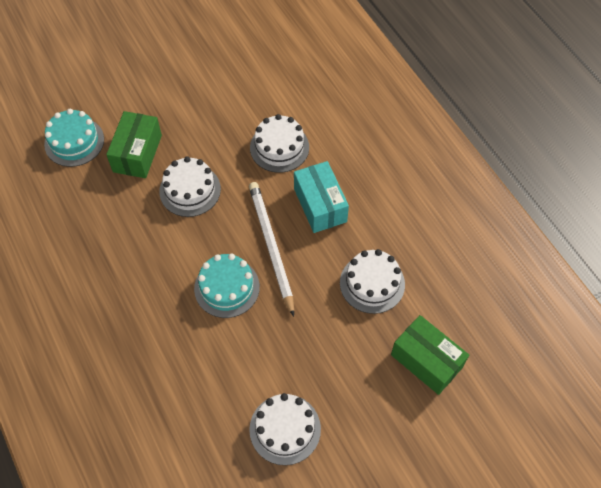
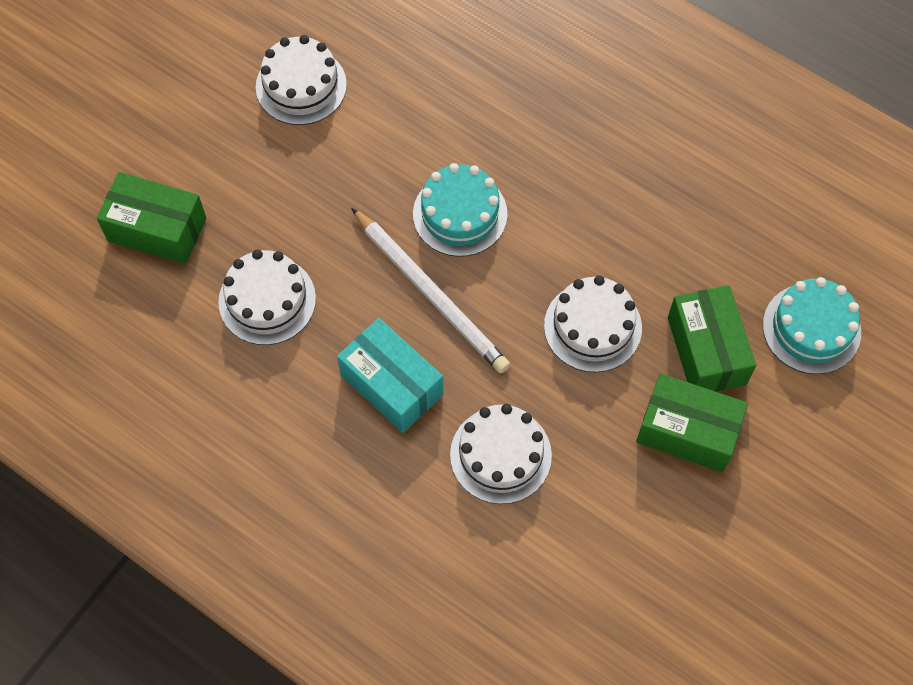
camera: 155 degrees right, 5 degrees up
none -> green box [636,373,748,472]

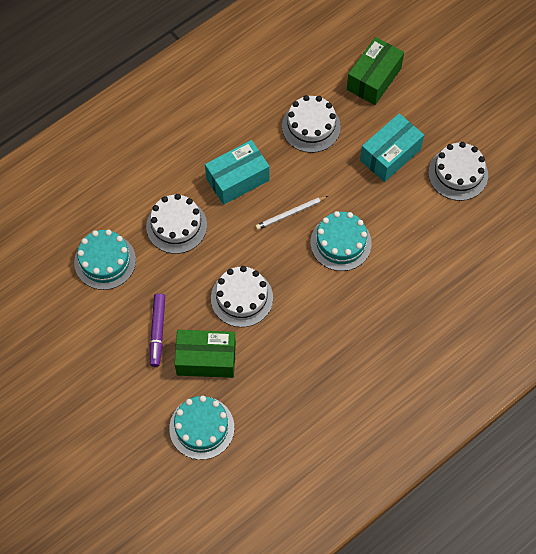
camera: 105 degrees right, 0 degrees up
white pencil [351,208,510,374] -> white pencil [255,196,328,230], size x0.55
green box [636,373,748,472] -> purple marker [150,293,165,367]
none -> turquoise cake [74,229,136,290]
none -> turquoise box [360,113,424,182]

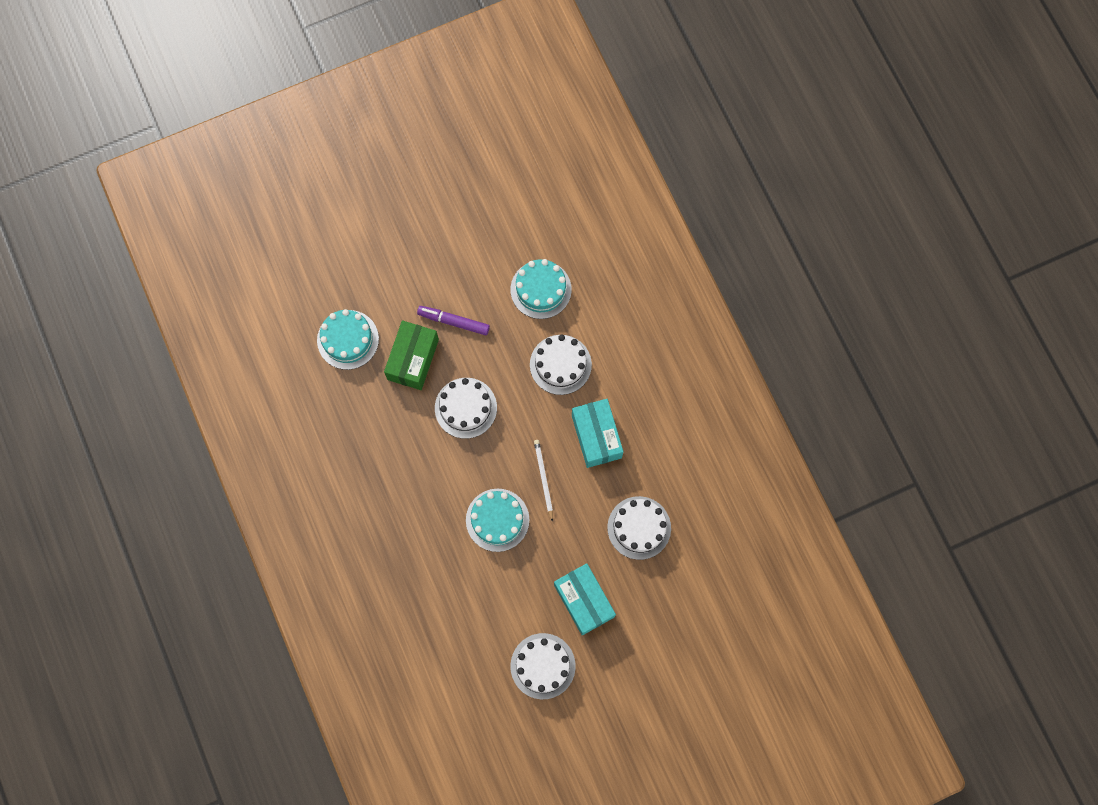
camera: 105 degrees right, 10 degrees up
green box [347,37,404,105] -> none

